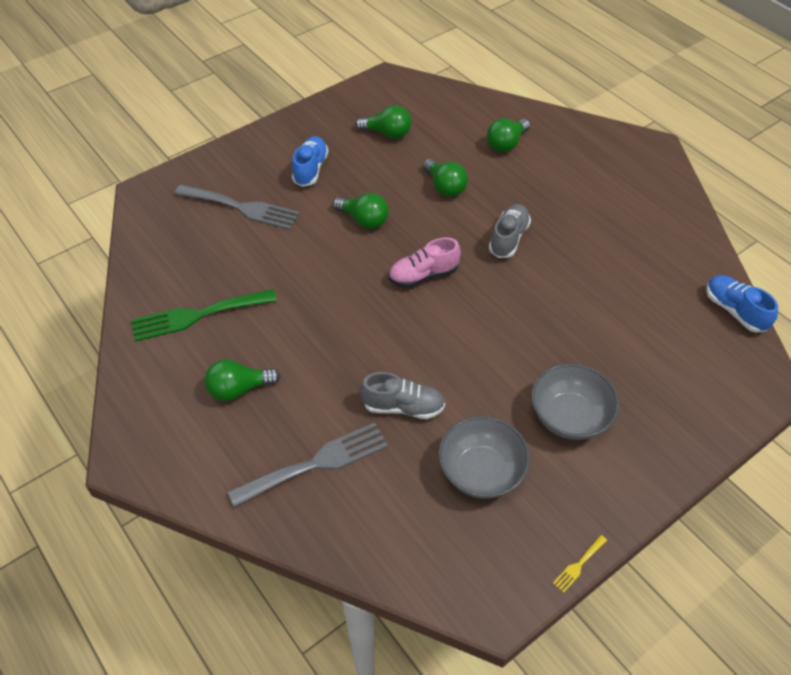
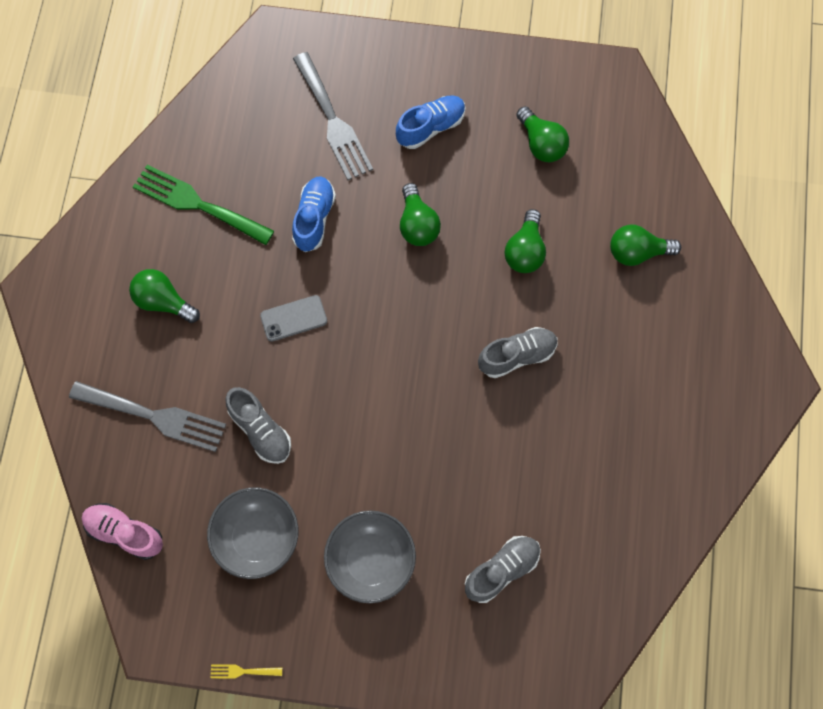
camera: 45 degrees right, 20 degrees up
pink shoe [389,237,461,288] -> pink shoe moved to [82,503,163,560]
blue shoe [706,275,778,333] -> blue shoe moved to [292,176,336,252]
none -> grey phone [260,295,327,342]
none -> grey shoe [465,536,541,603]

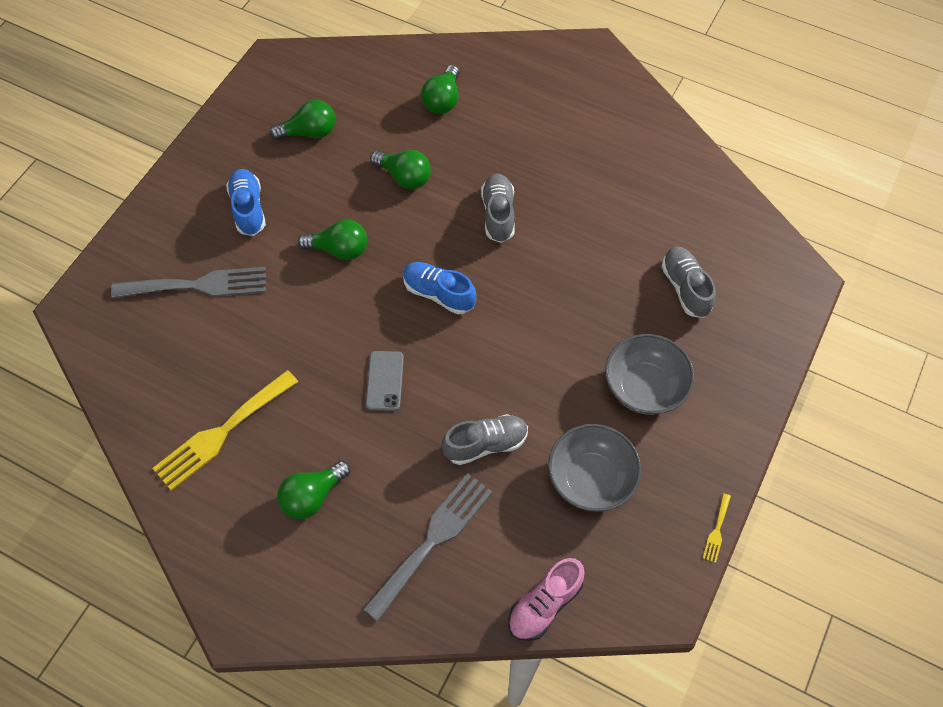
camera: 70 degrees left, 10 degrees down
green fork [133,165,274,245] -> yellow fork [152,370,298,491]
blue shoe [292,176,336,252] -> blue shoe moved to [403,262,477,315]

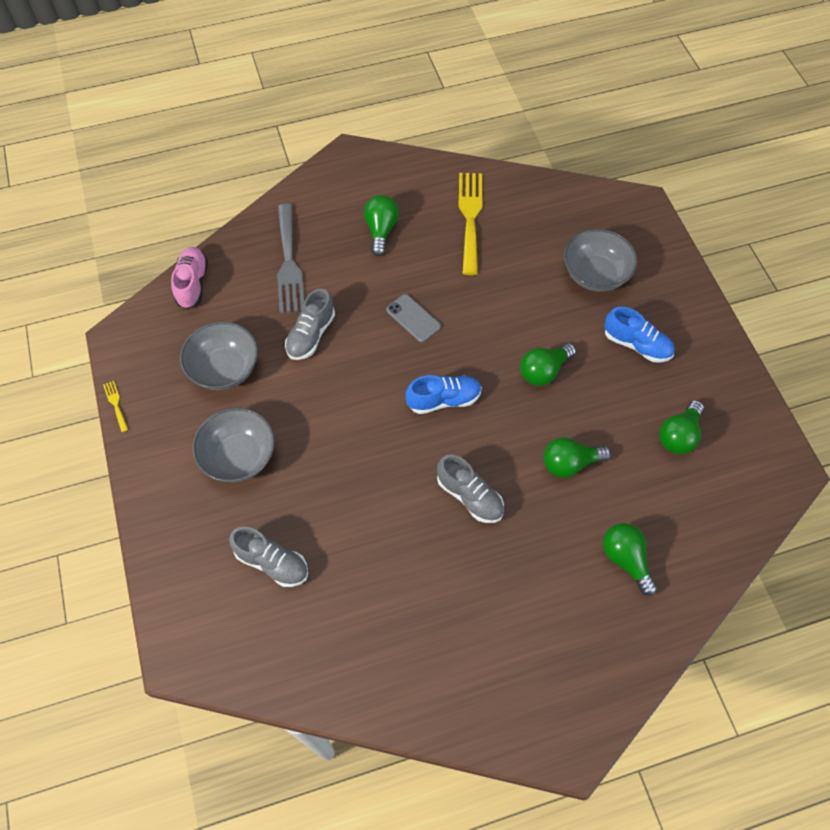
camera: 135 degrees right, 0 degrees up
grey fork [111,267,266,298] -> grey bowl [564,229,637,292]

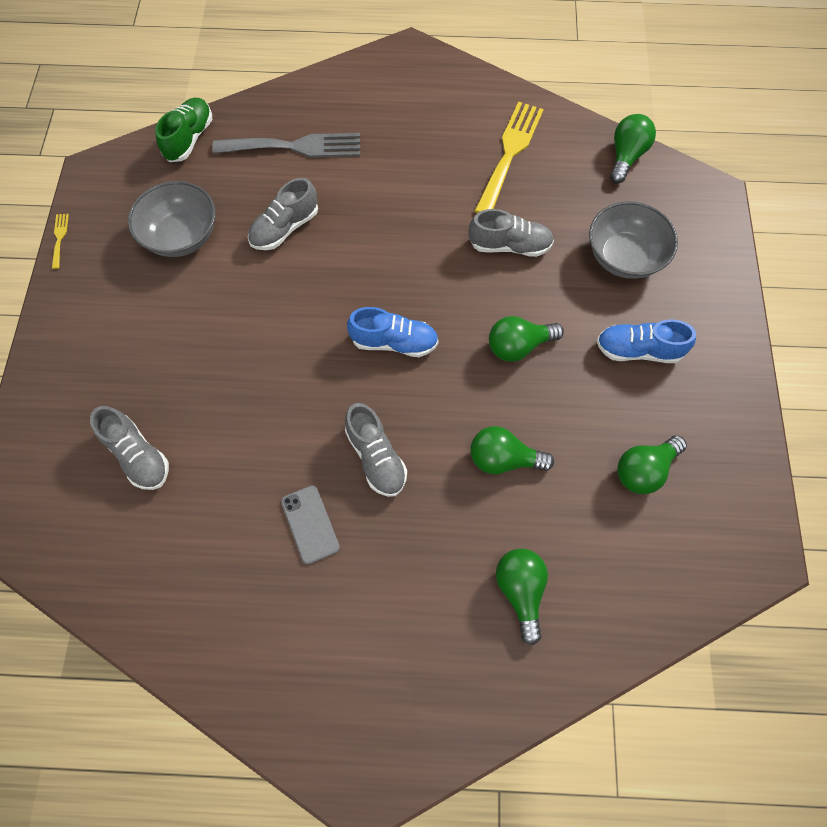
camera: 20 degrees right, 5 degrees up
pink shoe [171,247,208,309] -> green shoe [155,98,212,162]
grey bowl [192,408,275,483] -> none
grey fork [277,204,304,313] -> grey fork turned 105 degrees counterclockwise [212,133,360,158]
green light bulb [364,195,399,256] -> green light bulb moved to [610,114,656,183]
grey phone [386,294,441,342] -> grey phone moved to [281,486,340,564]
blue shoe [604,307,675,363] -> blue shoe turned 135 degrees clockwise [597,320,696,363]
none -> grey shoe [469,209,554,257]

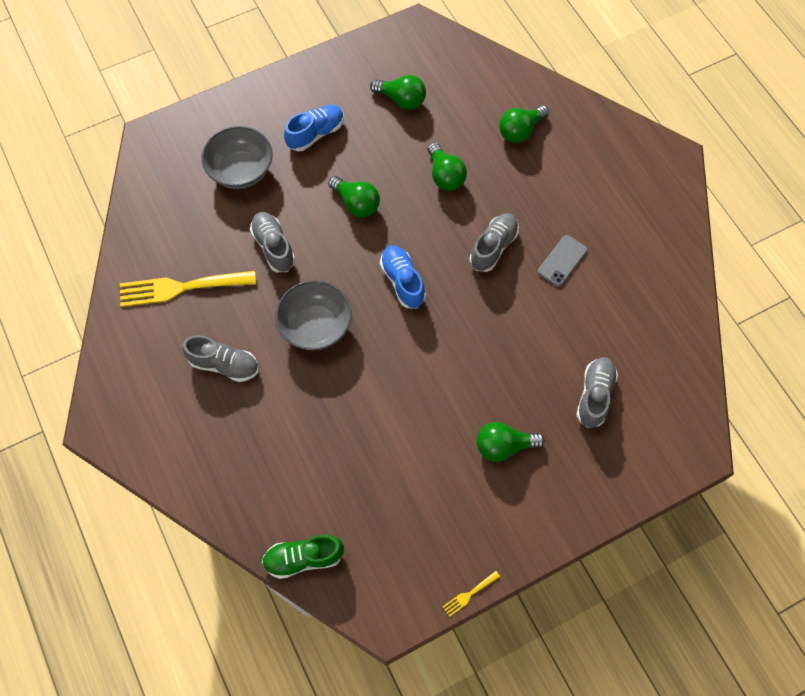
camera: 120 degrees left, 0 degrees up
grey bowl [128,181,216,257] -> grey bowl moved to [275,280,352,351]
grey fork [212,133,360,158] -> none
grey shoe [248,178,318,250] -> grey shoe moved to [182,335,259,382]
blue shoe [597,320,696,363] -> blue shoe turned 105 degrees counterclockwise [284,105,344,151]
green light bulb [610,114,656,183] -> green light bulb moved to [477,422,545,462]

